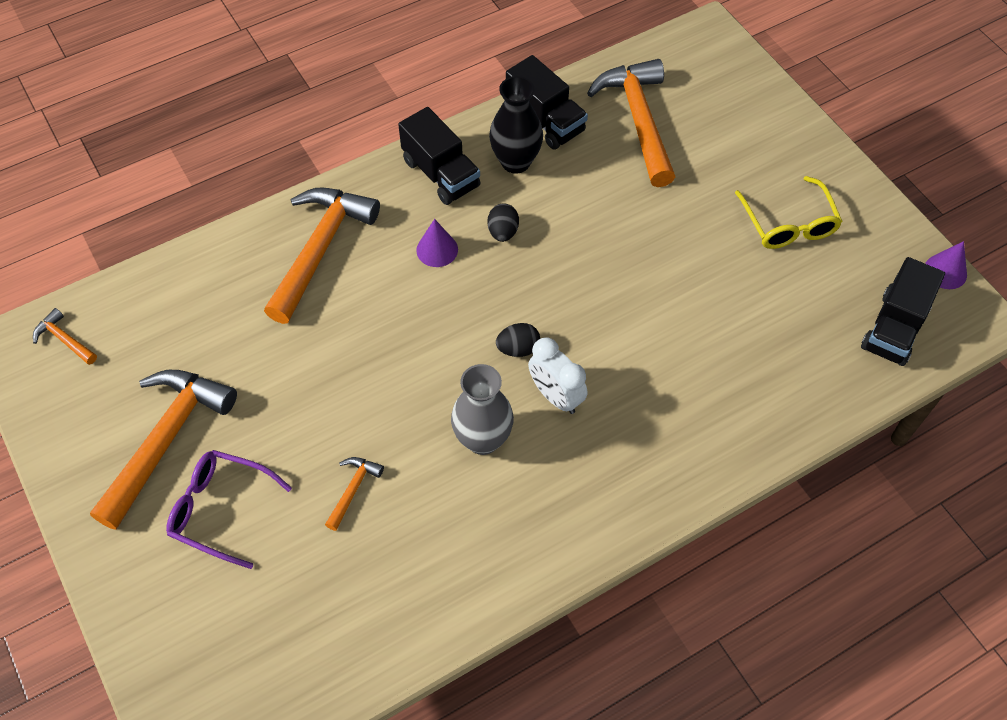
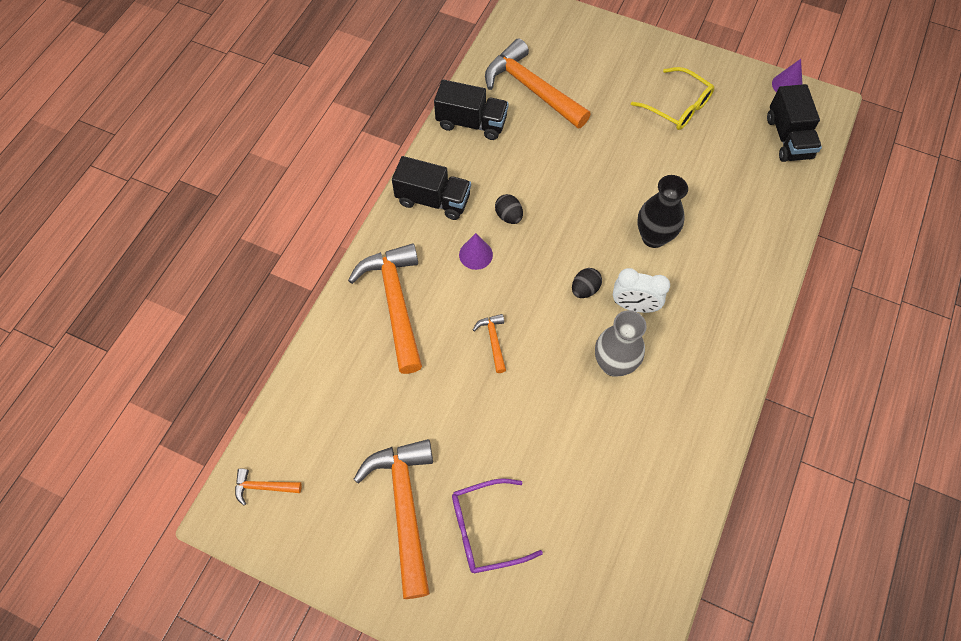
camera: 35 degrees left, 5 degrees up
orange hammer [325,457,384,531] -> orange hammer moved to [473,314,506,373]
black vase [489,76,543,174] -> black vase moved to [637,175,688,248]

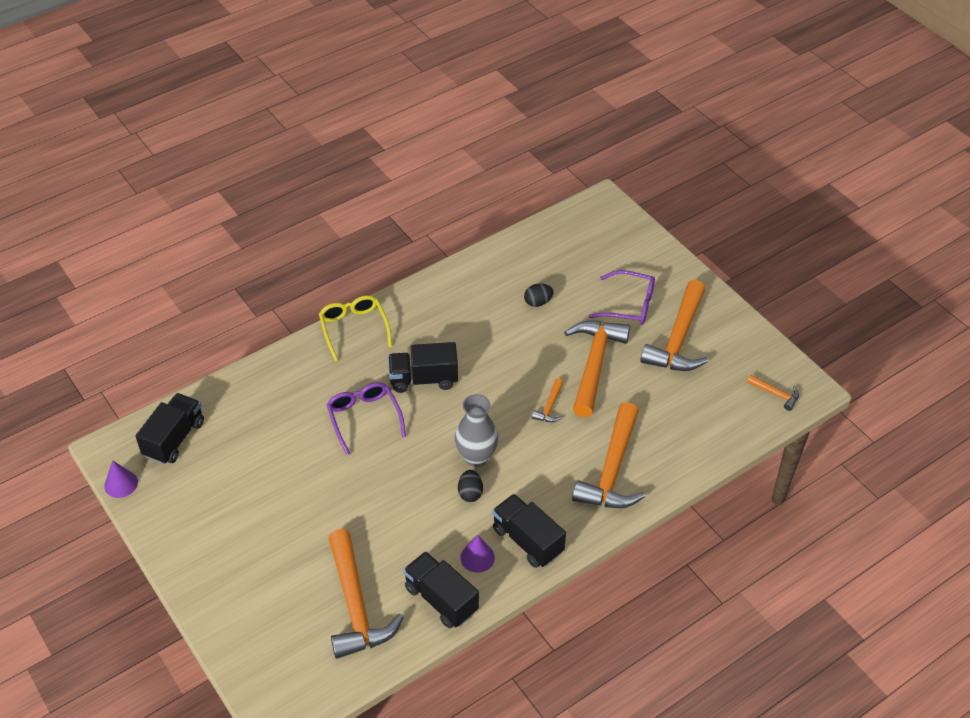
camera: 150 degrees left, 15 degrees down
purple cone [459,233,493,270] -> purple cone moved to [460,535,495,573]
black egg [572,268,602,298] -> black egg moved to [524,284,554,307]
grey vase [595,310,647,377] -> grey vase moved to [455,394,498,467]
white clock [613,268,670,313] -> black truck [388,342,458,393]
yellow glasses [631,67,714,130] -> yellow glasses moved to [319,295,392,361]
black vase [637,175,688,248] -> purple glasses [326,382,406,455]
none -> orange hammer [564,321,630,418]

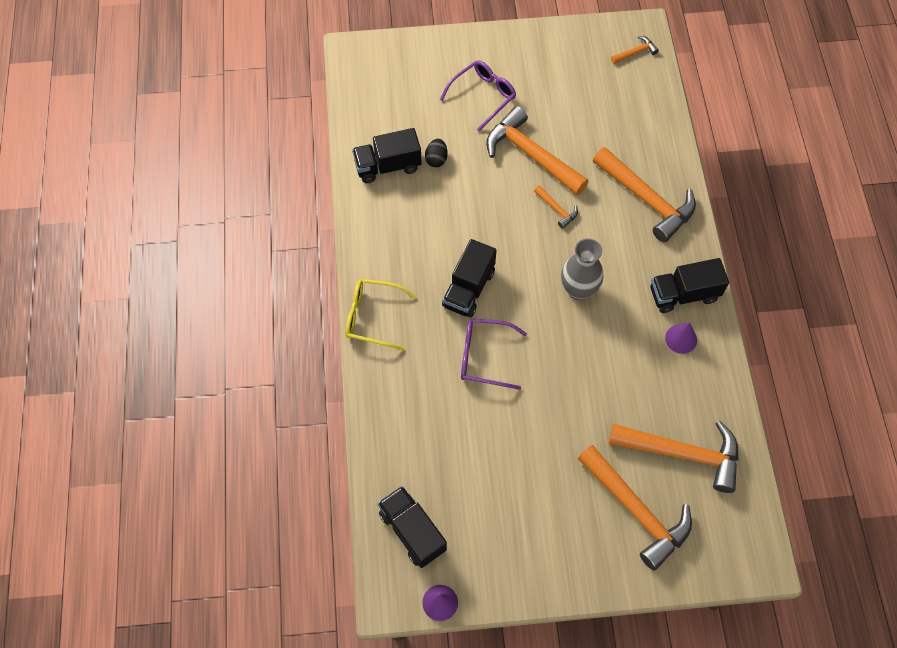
camera: 60 degrees left, 15 degrees up
black truck [403,551,479,628] -> black truck moved to [352,128,422,183]
black egg [458,470,483,502] -> none
orange hammer [640,280,708,371] -> orange hammer moved to [578,445,692,571]

